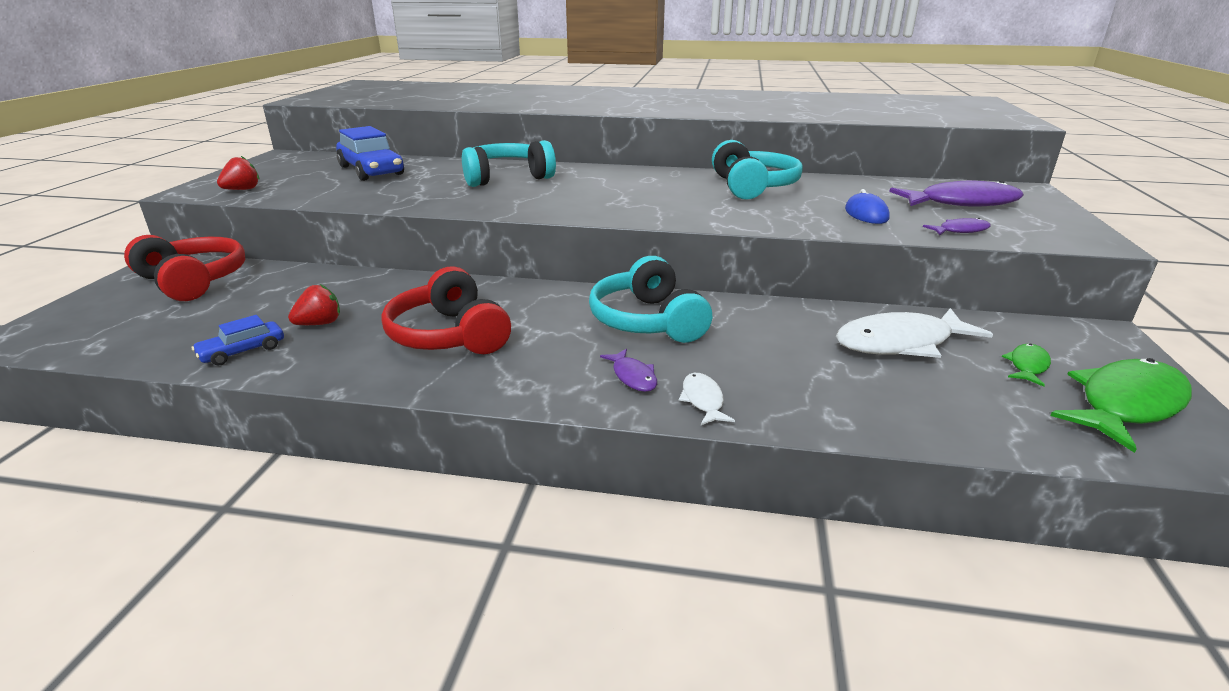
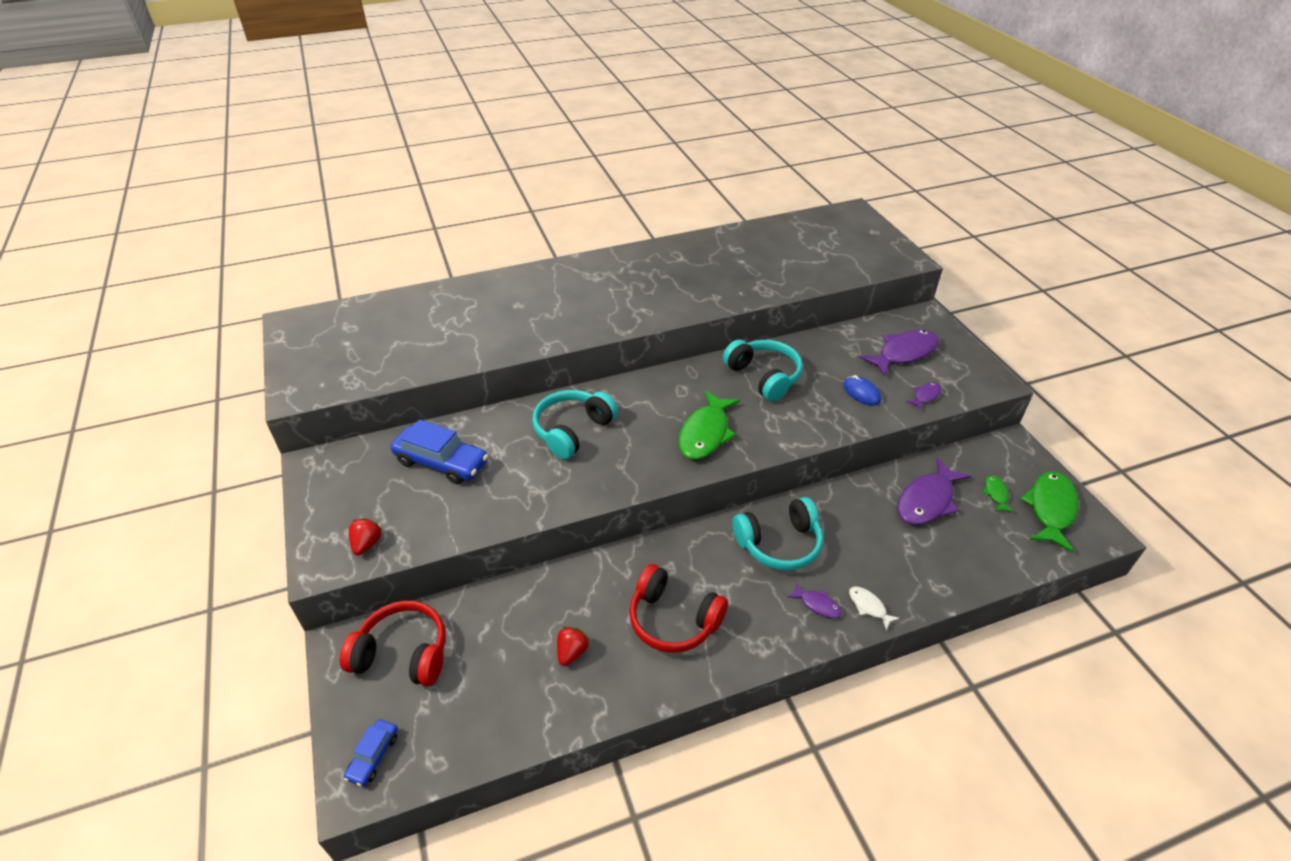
camera: 30 degrees left, 15 degrees up
blue car [192,315,284,366] -> blue car moved to [344,719,398,786]
turquoise headphones [589,256,712,343] -> turquoise headphones turned 60 degrees counterclockwise [732,497,823,571]
white fish [836,308,993,358] -> purple fish [897,458,971,525]
none -> green fish [678,390,740,460]

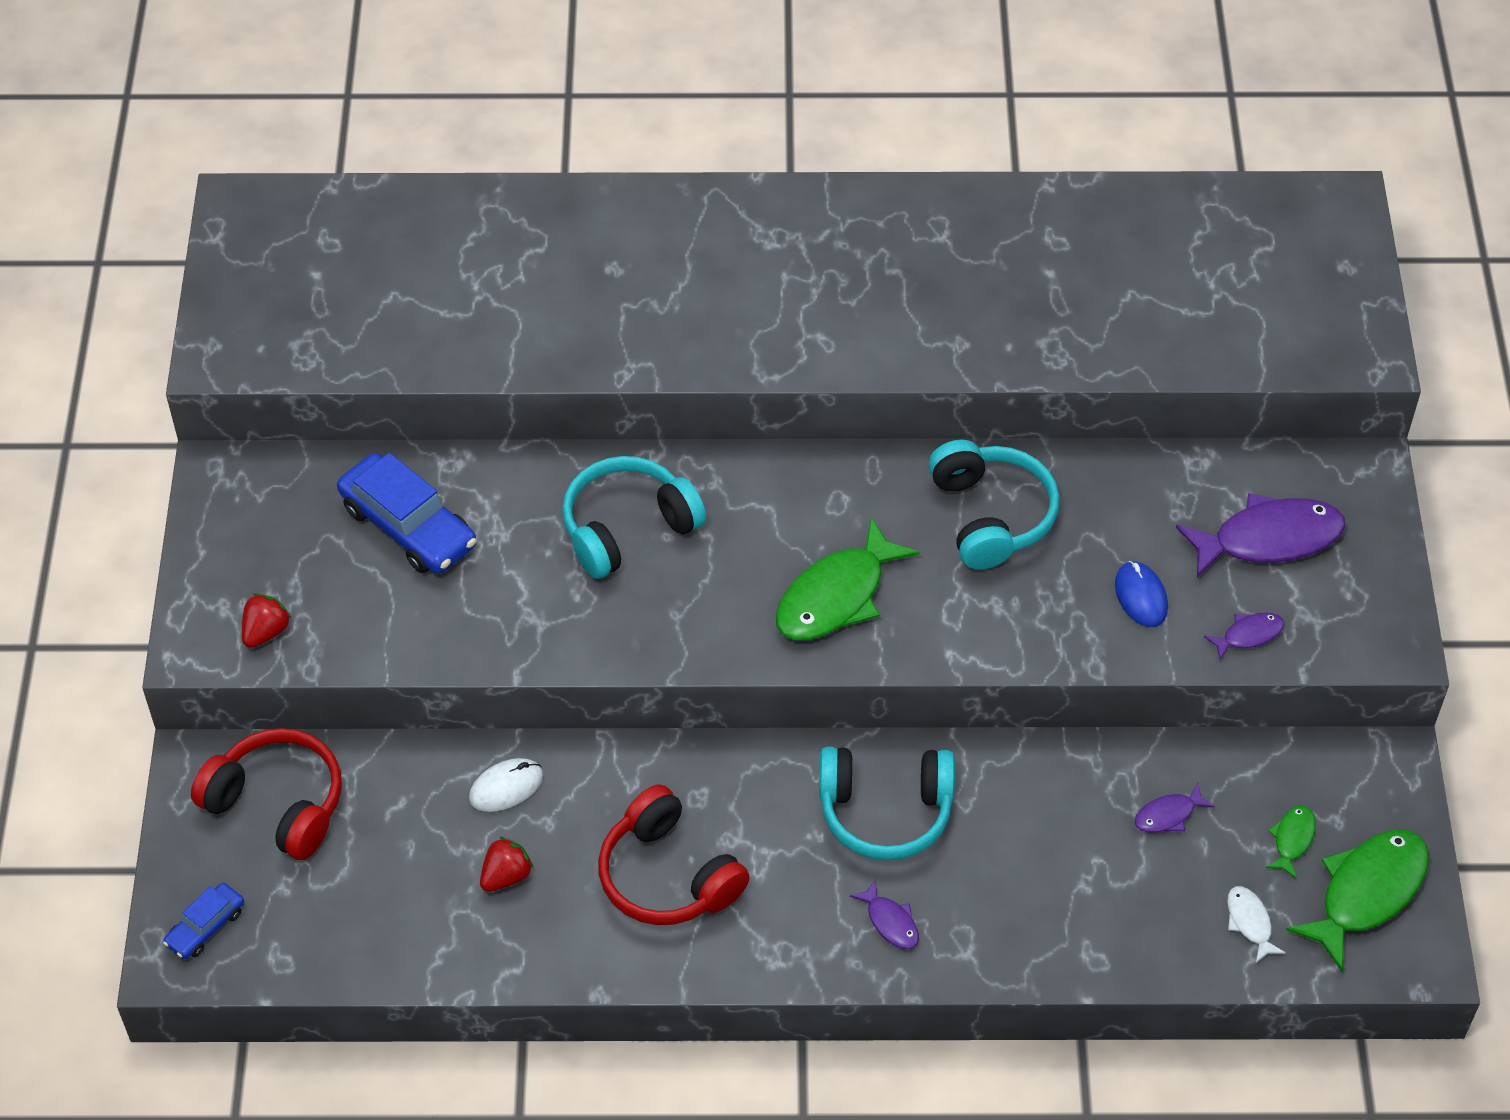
camera: 20 degrees right, 10 degrees up
white fish [849,587,900,630] -> white fish moved to [1227,886,1286,963]
purple fish [897,458,971,525] -> purple fish [1134,783,1215,833], size x0.48
none -> white mouse [469,758,543,812]

